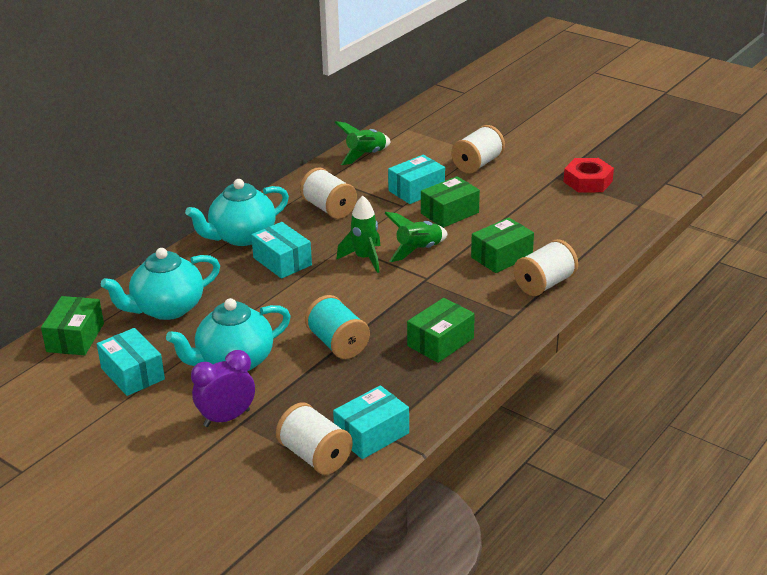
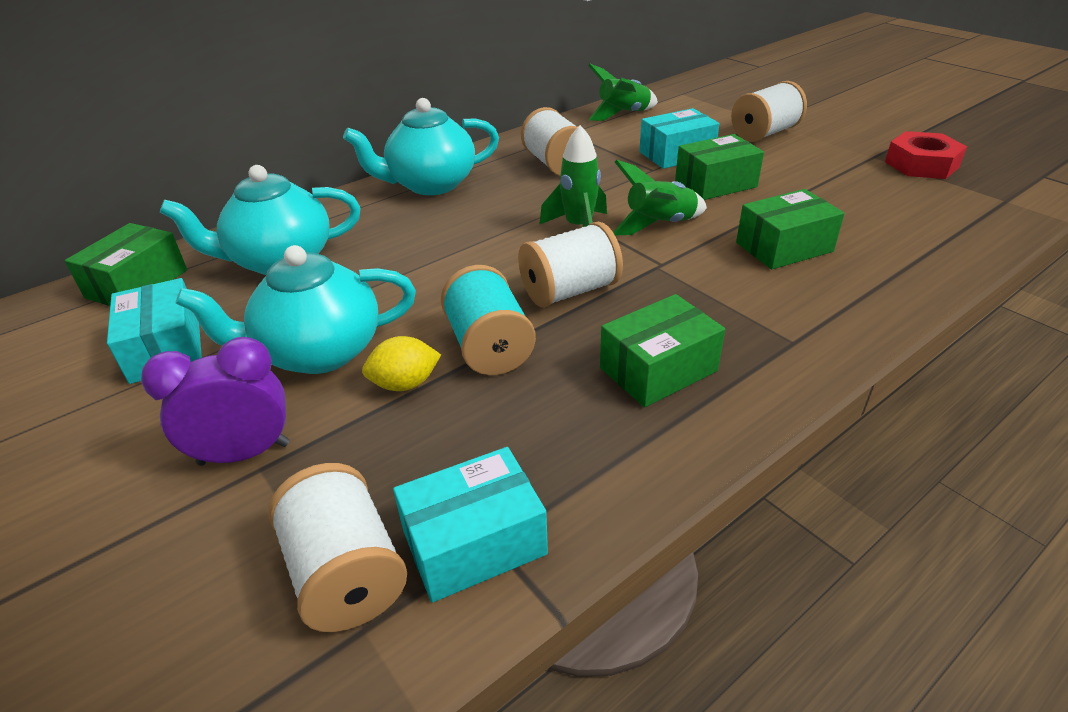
camera: 15 degrees right, 5 degrees up
turquoise box [251,222,312,279] -> none
white spool [513,239,578,296] -> white spool moved to [518,222,623,307]
none -> yellow lemon [362,336,441,391]

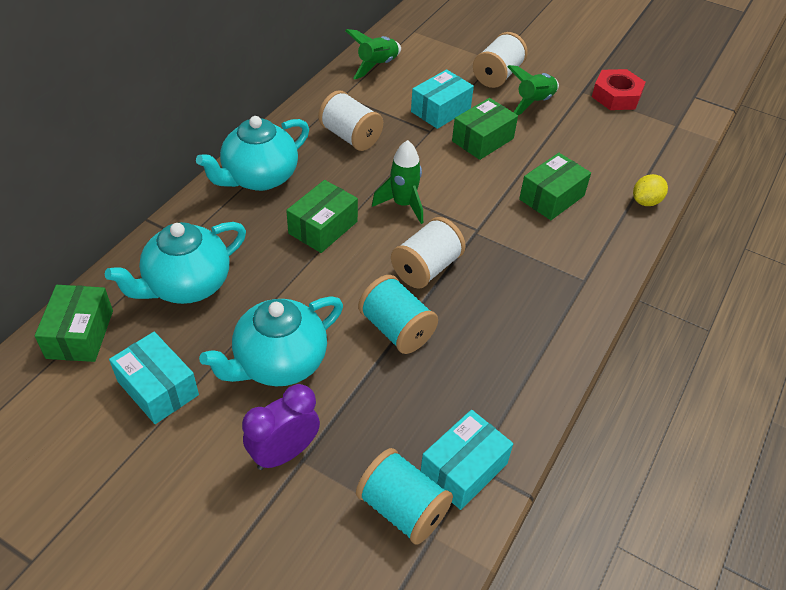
camera: 25 degrees left, 10 degrees up
white spool [268,463,407,632] -> turquoise spool [356,448,453,545]
yellow lemon [362,336,441,391] -> yellow lemon moved to [633,174,668,206]
green box [600,294,725,407] -> green box moved to [286,180,358,253]
green rocket [613,160,707,235] -> green rocket moved to [507,65,559,115]

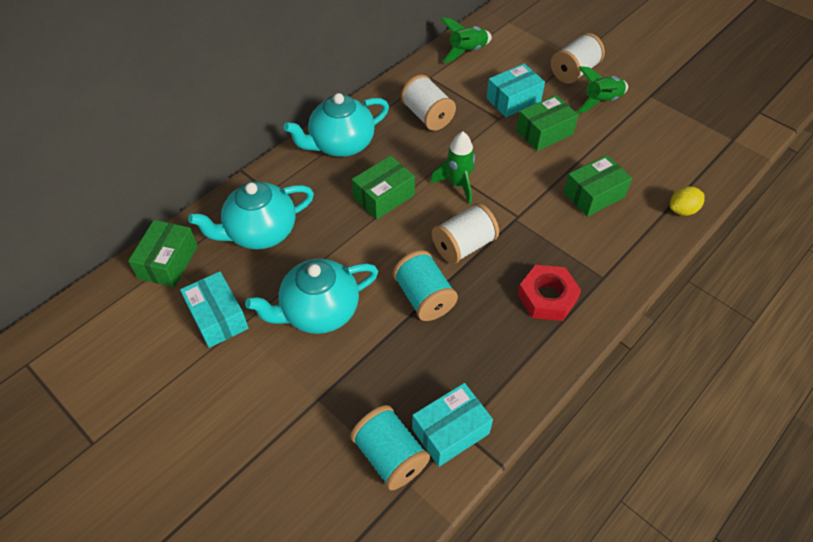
camera: 15 degrees right, 5 degrees up
purple clock [242,384,320,470] -> none
red nut [592,69,646,110] -> red nut moved to [518,265,581,321]

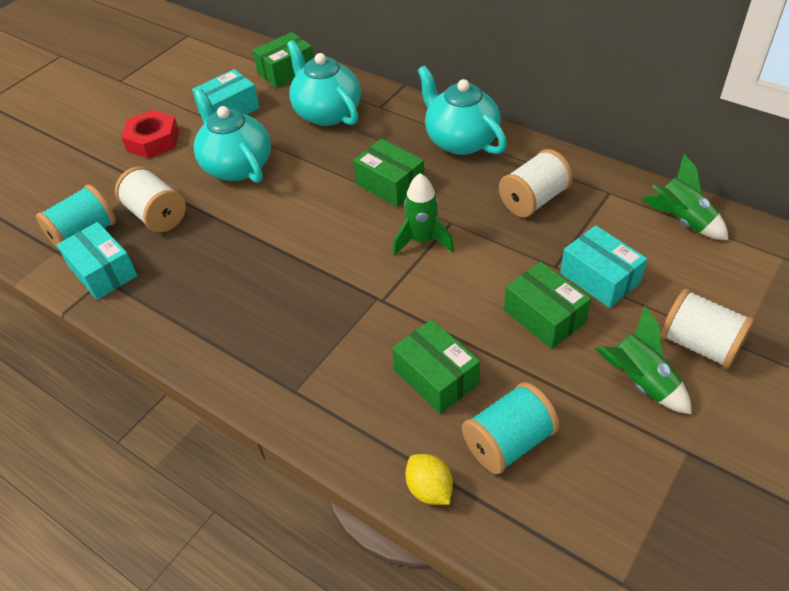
camera: 85 degrees right, 5 degrees down
green box [128,220,198,287] -> green box turned 45 degrees counterclockwise [252,32,314,88]
turquoise spool [393,250,458,321] -> turquoise spool moved to [462,382,559,474]
white spool [432,203,499,264] -> white spool moved to [115,166,186,233]
red nut [518,265,581,321] -> red nut moved to [121,110,179,159]

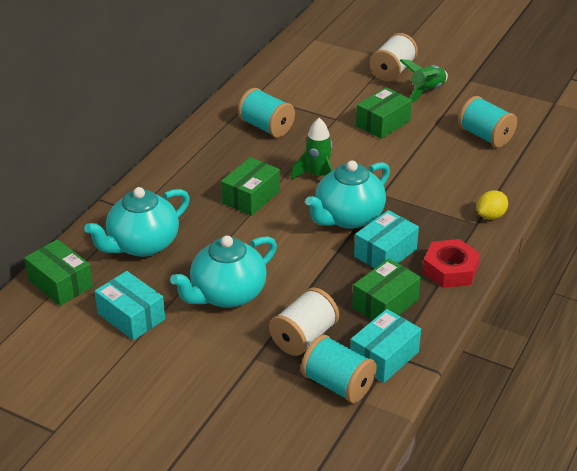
camera: 100 degrees left, 10 degrees down
red nut [121,110,179,159] -> red nut moved to [423,239,480,288]
green box [392,320,480,414] -> green box moved to [352,259,421,320]
yellow lemon [406,454,453,505] -> yellow lemon moved to [477,190,508,220]
turquoise teapot [418,66,507,155] -> turquoise teapot moved to [305,160,390,229]
white spool [499,149,573,217] -> turquoise spool [238,88,295,137]
turquoise box [560,225,647,308] -> turquoise box moved to [354,210,419,268]
green rocket [641,154,729,240] -> none

